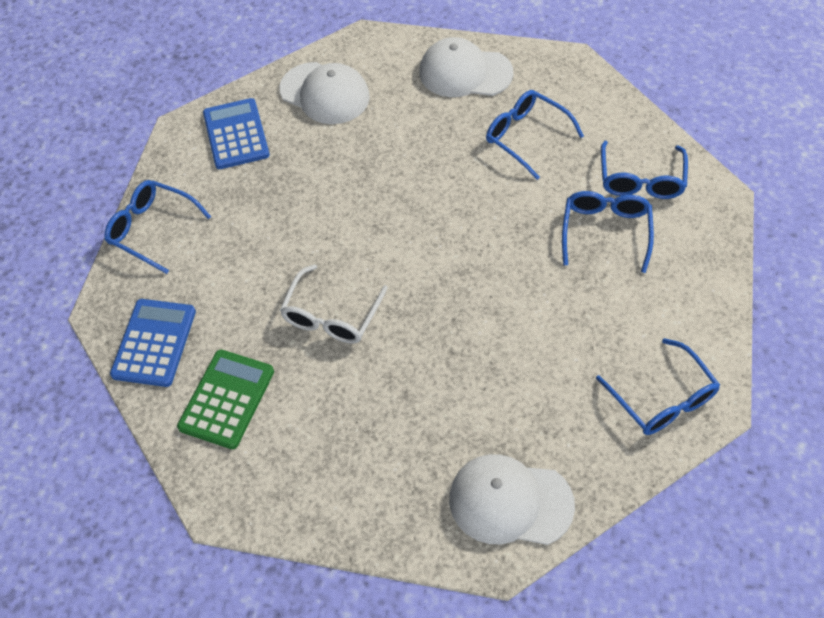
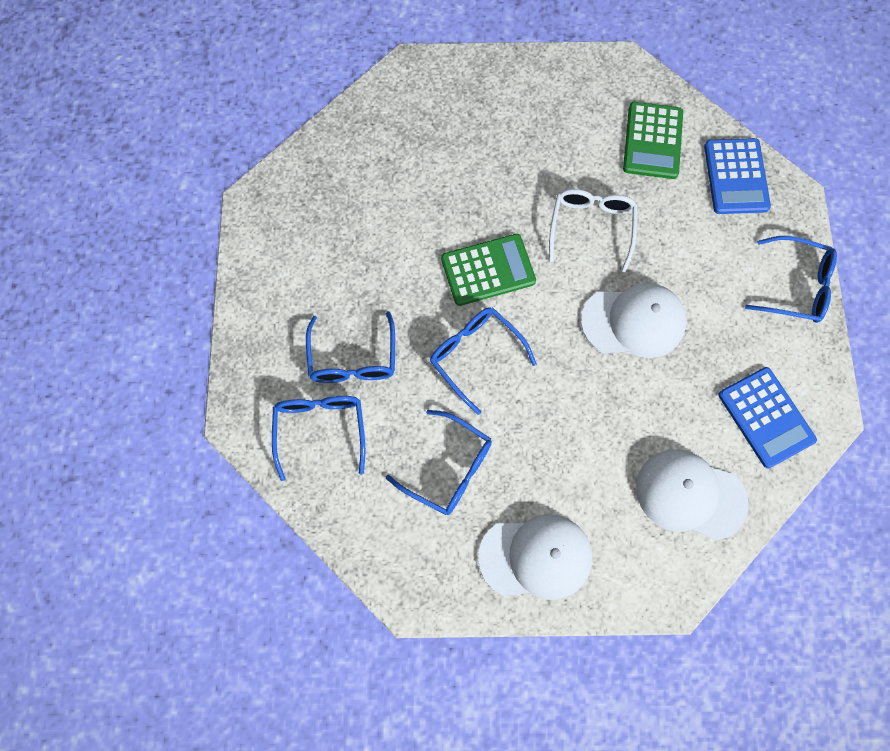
camera: 165 degrees right, 15 degrees up
white cap [449,454,575,545] -> white cap moved to [581,283,687,358]
blue glasses [596,338,720,435] -> blue glasses moved to [430,308,537,415]
none -> green calculator [441,234,536,306]

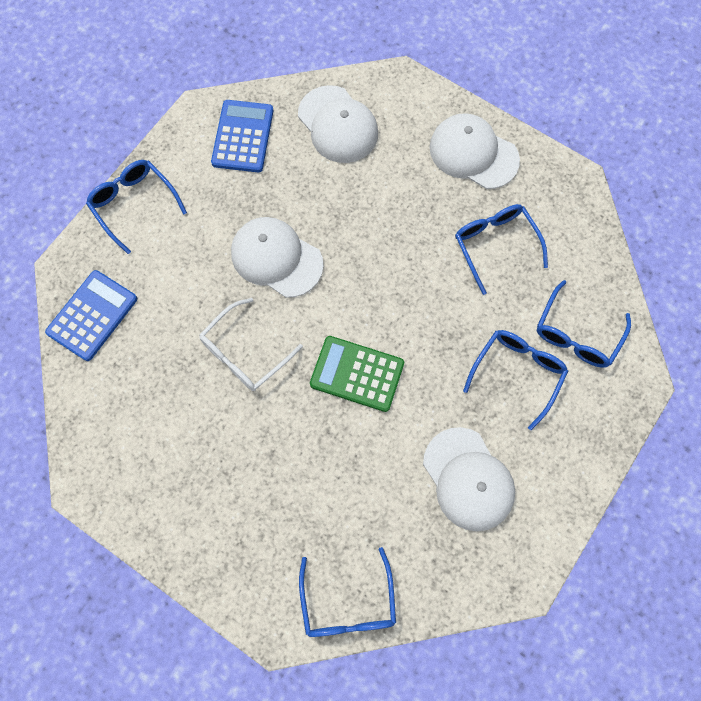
camera: 145 degrees left, 0 degrees up
blue glasses [430,308,537,415] -> blue glasses moved to [299,547,396,637]
green calculator [623,102,683,179] -> none
none -> white cap [423,427,515,531]

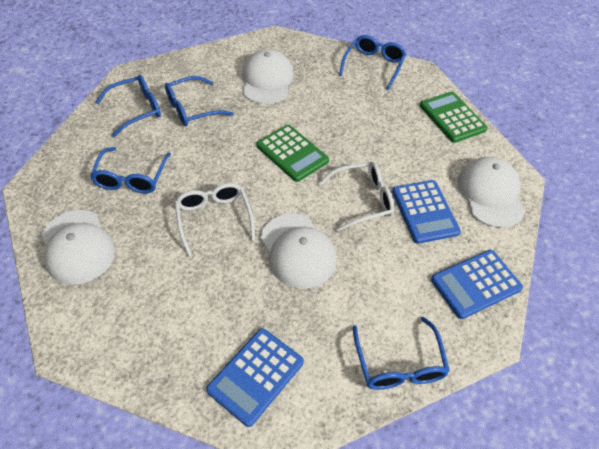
camera: 150 degrees left, 20 degrees down
white cap [298,85,378,163] -> white cap moved to [457,157,525,228]
none -> white glasses [175,183,255,256]
none -> blue calculator [392,180,461,244]
none -> green calculator [420,92,487,143]

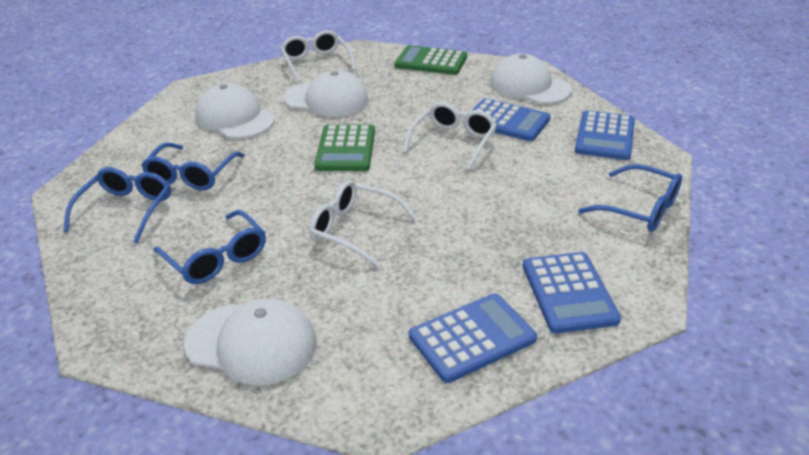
camera: 45 degrees left, 15 degrees down
green calculator [257,125,329,182] -> green calculator turned 90 degrees clockwise [314,124,375,171]
white cap [260,214,337,289] -> white cap moved to [284,70,369,117]
blue glasses [339,35,406,90] -> white glasses [280,30,356,82]
none -> blue calculator [409,293,537,383]

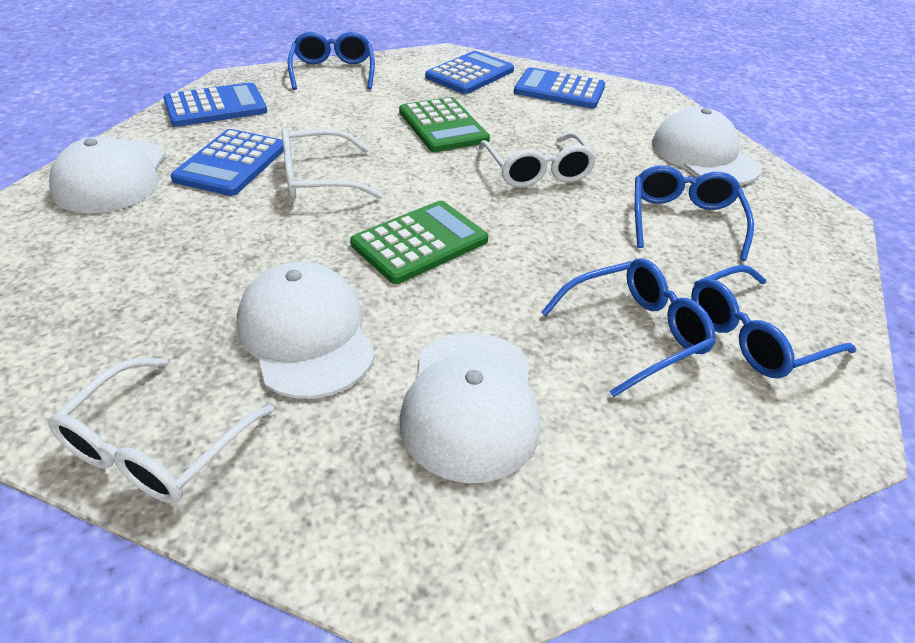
camera: 135 degrees left, 5 degrees up
green calculator [395,45,467,75] -> green calculator moved to [399,97,490,152]
blue calculator [471,98,550,141] -> blue calculator turned 150 degrees counterclockwise [170,129,284,196]

